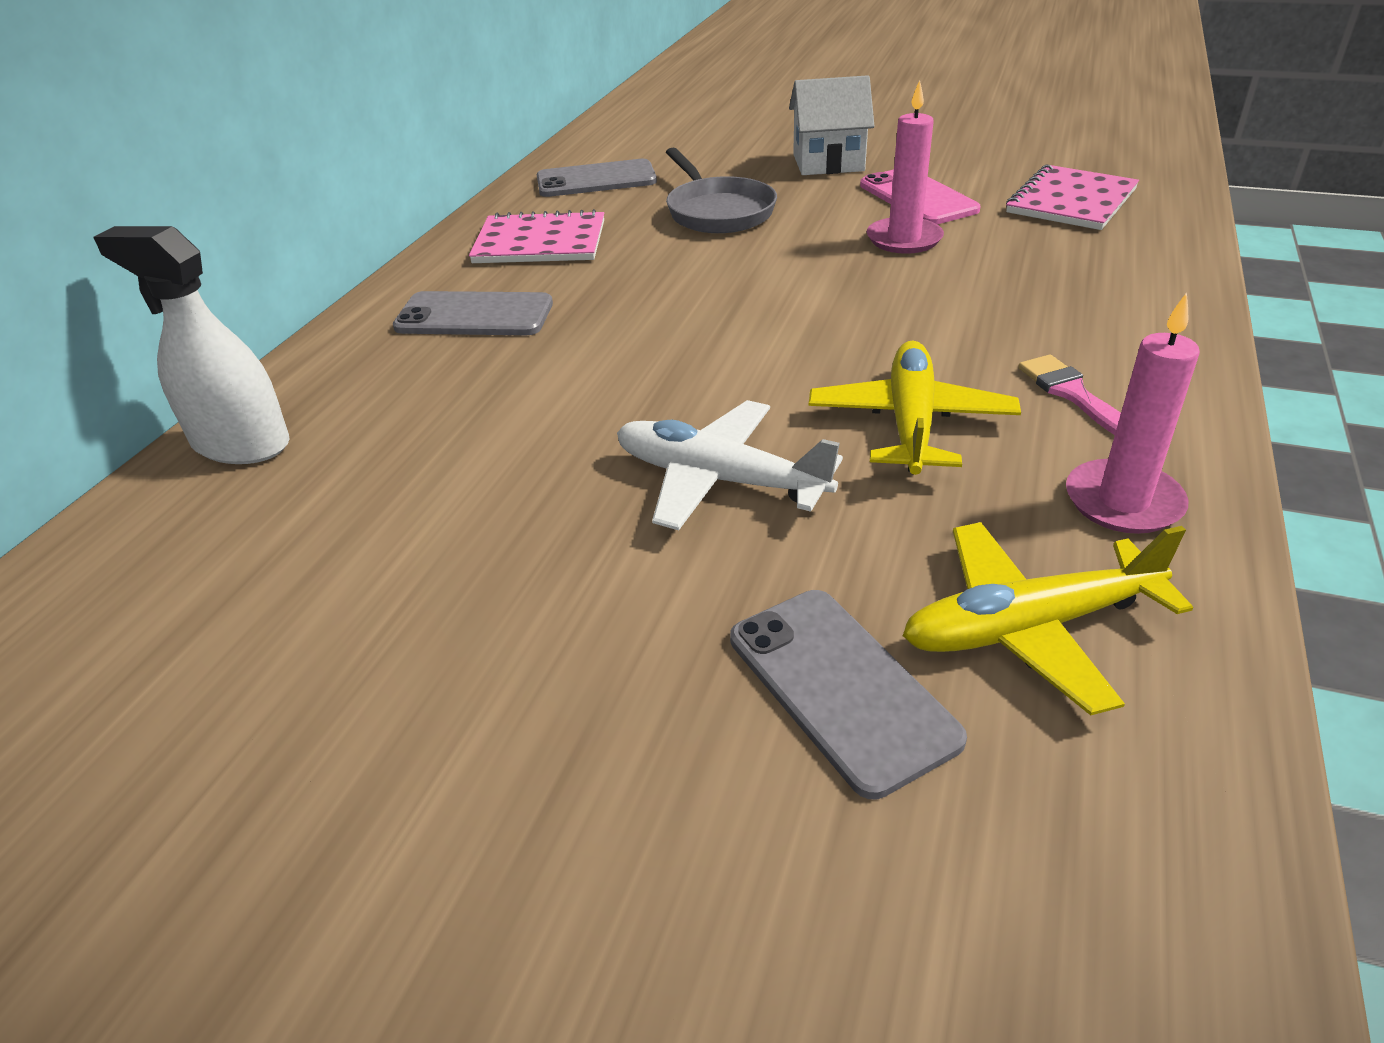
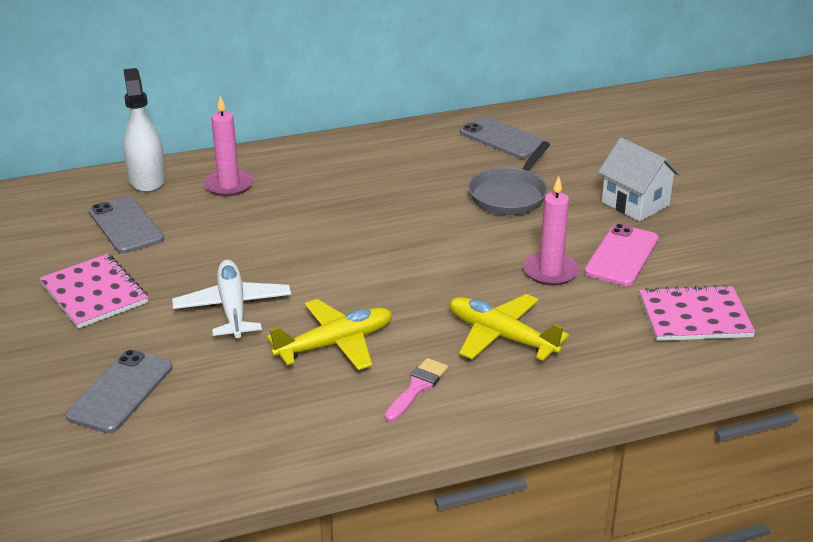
camera: 50 degrees right, 5 degrees down
grey phone [393,291,553,335] -> grey phone moved to [89,196,164,254]
pink notebook [469,209,604,263] -> pink notebook moved to [39,254,148,329]
yellow plane [903,522,1193,715] -> yellow plane moved to [449,294,569,361]
pink candle [1066,292,1200,534] -> pink candle moved to [203,96,254,196]

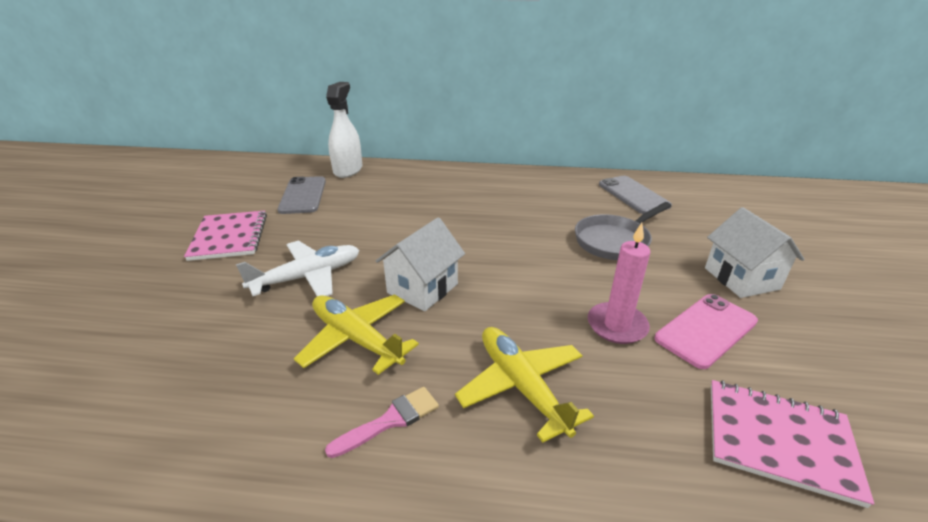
camera: 25 degrees right, 0 degrees up
grey phone [66,350,172,433] -> none
white plane [172,260,291,338] -> white plane turned 45 degrees clockwise [236,241,359,296]
pink candle [203,96,254,196] -> none
yellow plane [267,299,392,370] -> yellow plane turned 135 degrees counterclockwise [294,294,419,375]
none -> white house [376,218,465,311]

